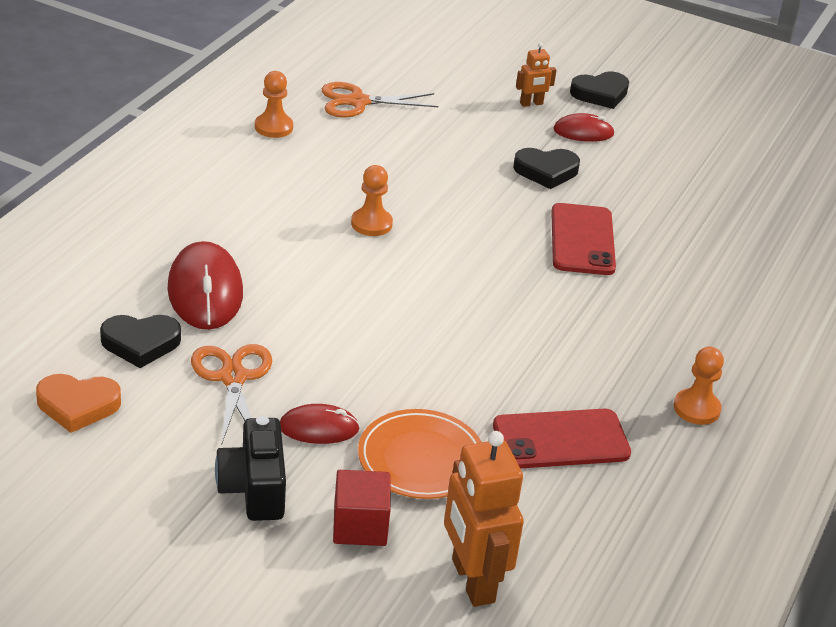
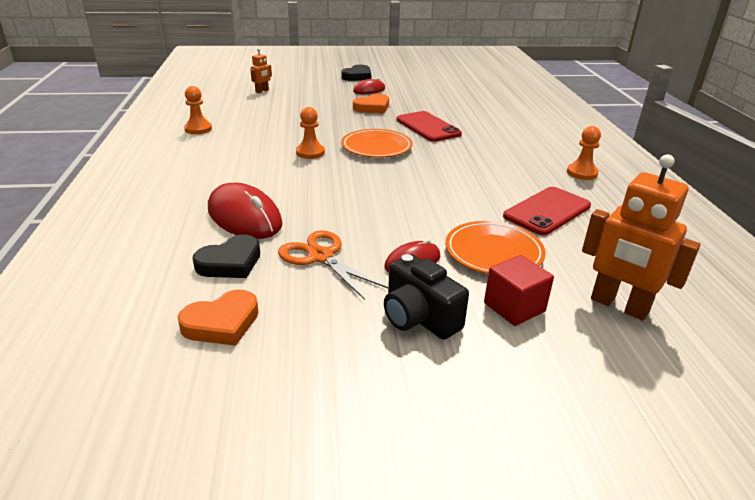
camera: 30 degrees left, 5 degrees down
orange scissors [322,82,438,118] -> none
black heart [513,148,580,189] -> orange heart [353,94,389,114]
orange robot [516,42,557,107] -> orange robot moved to [251,48,272,93]
none -> orange plate [341,129,413,158]

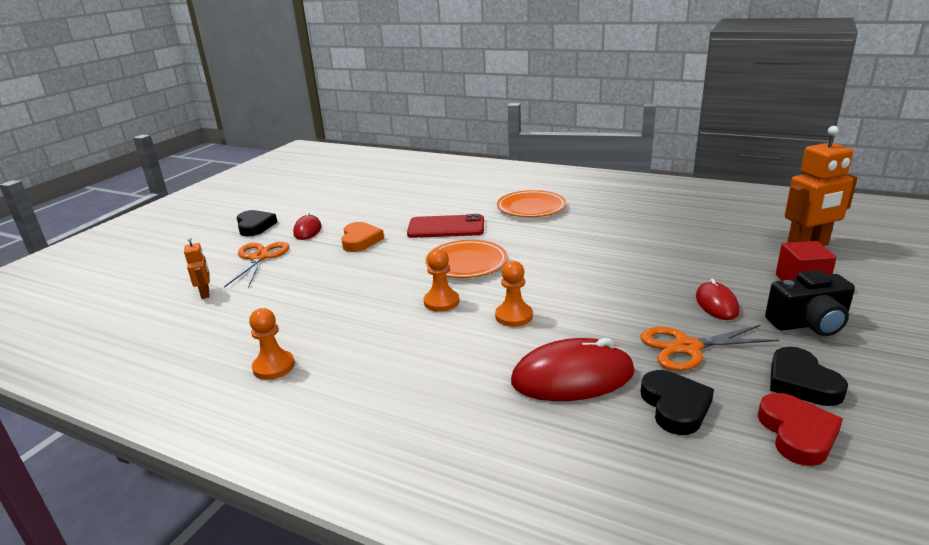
camera: 55 degrees left, 5 degrees down
orange heart [178,290,259,346] -> red heart [758,393,843,466]
orange plate [445,221,546,274] -> orange plate moved to [497,190,566,217]
red phone [503,187,591,235] -> none
orange pawn [567,126,601,180] -> orange pawn moved to [495,261,533,327]
none -> orange scissors [224,242,289,288]
none -> black heart [770,347,848,406]

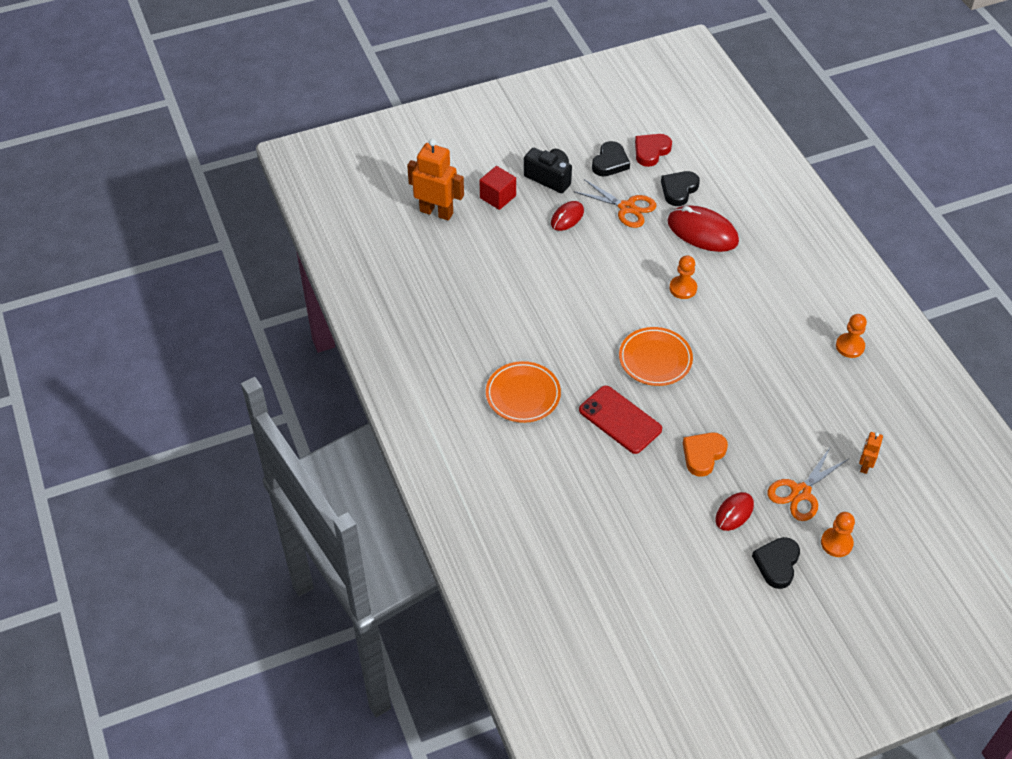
camera: 140 degrees left, 25 degrees up
orange pawn [424,249,459,312] -> orange pawn moved to [821,512,855,557]

